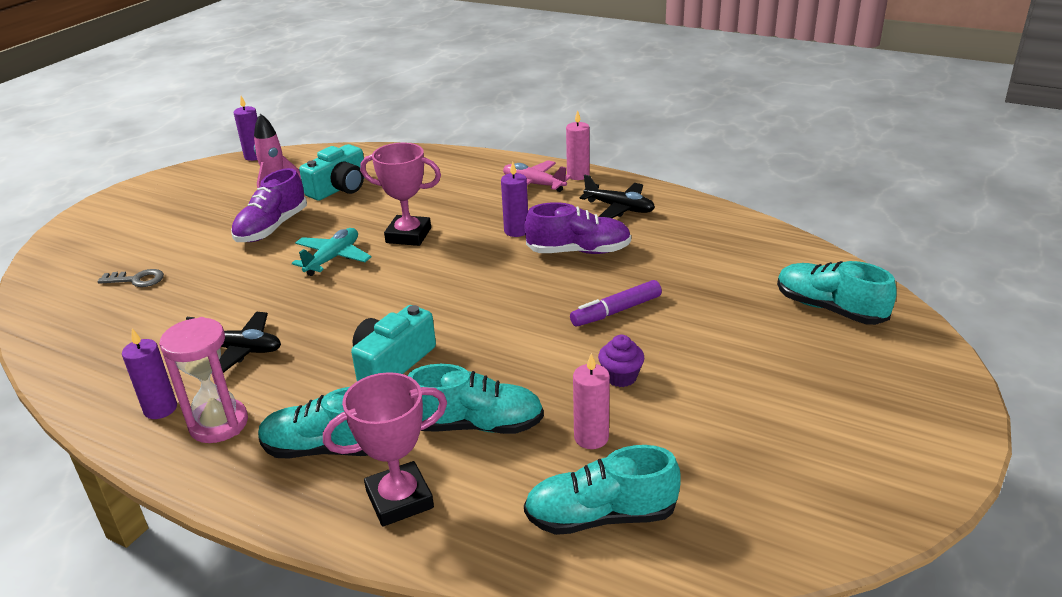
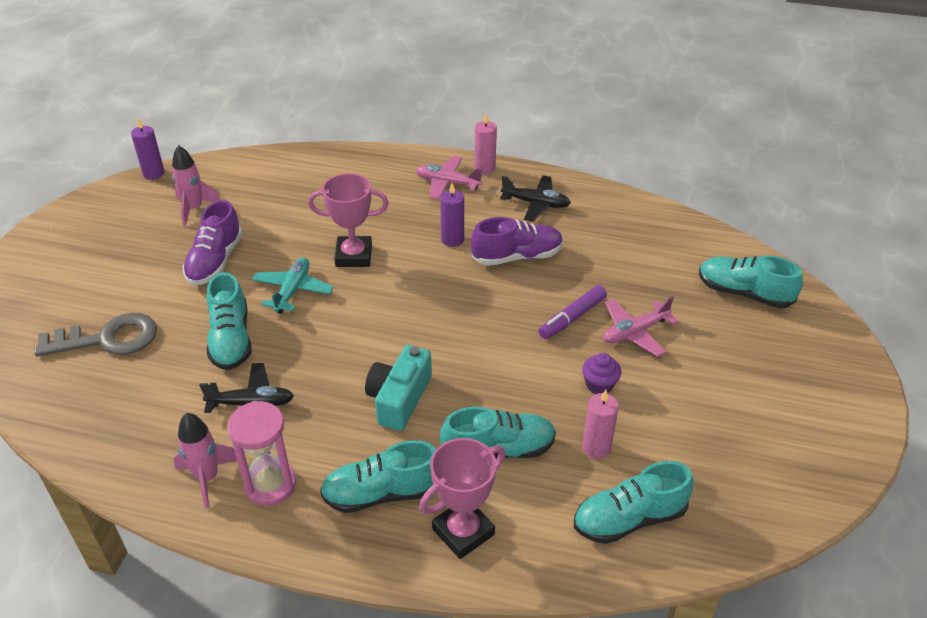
camera: 15 degrees left, 10 degrees up
grey key [97,269,164,287] -> grey key [34,313,157,357], size x1.86
purple candle [122,329,177,419] -> pink rocket [173,413,237,509]
turquoise camera [299,144,364,201] -> none
none -> turquoise shoe [207,273,252,370]
none -> pink plane [603,296,679,357]

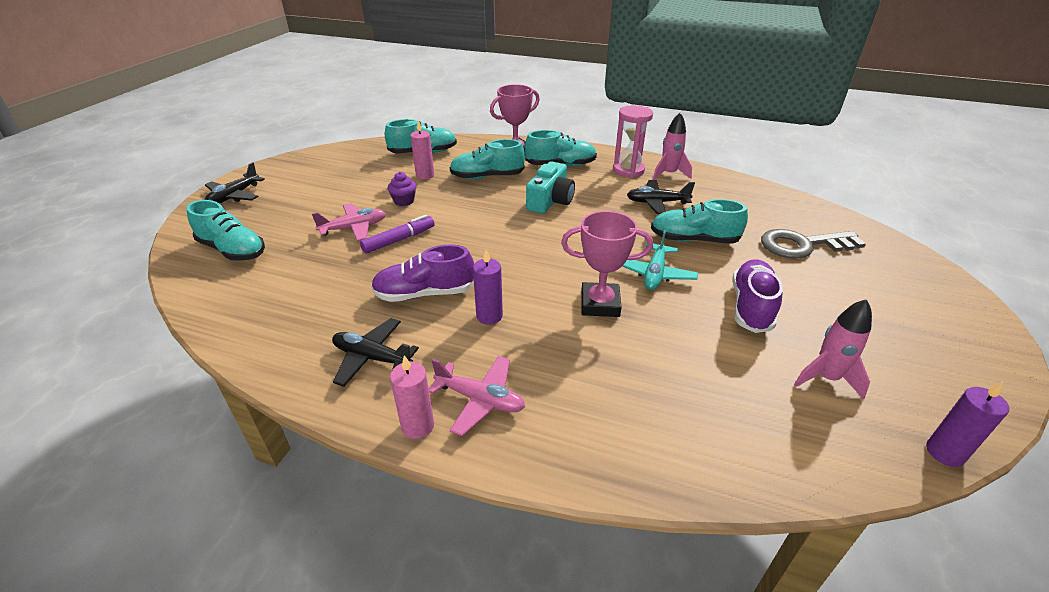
camera: 175 degrees left, 5 degrees down
turquoise shoe [207,273,252,370] -> turquoise shoe turned 75 degrees counterclockwise [651,199,748,244]
none -> black plane [205,162,265,203]

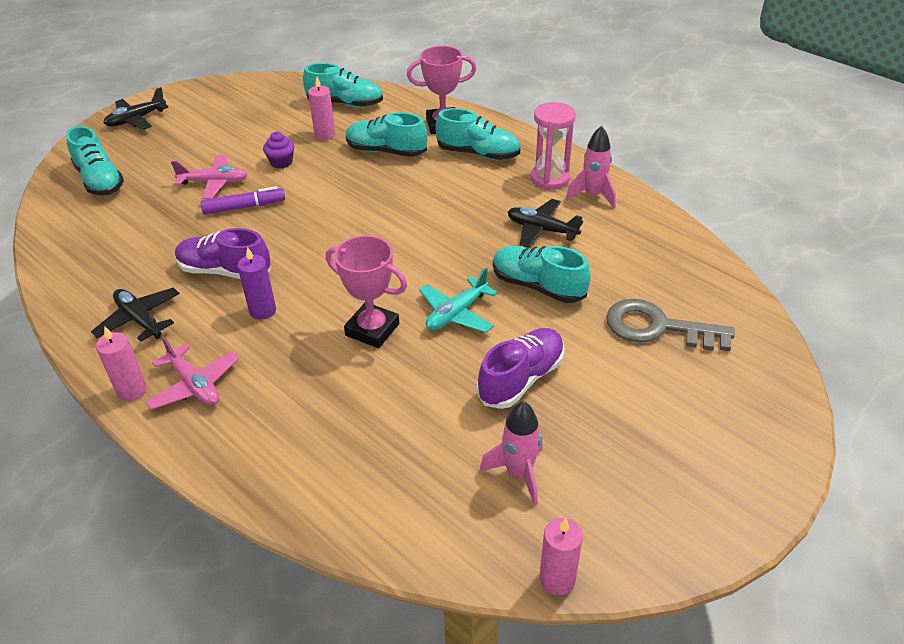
camera: 25 degrees right, 5 degrees up
turquoise camera [526,161,575,214] -> none
purple candle [926,382,1009,467] -> pink candle [539,518,583,595]

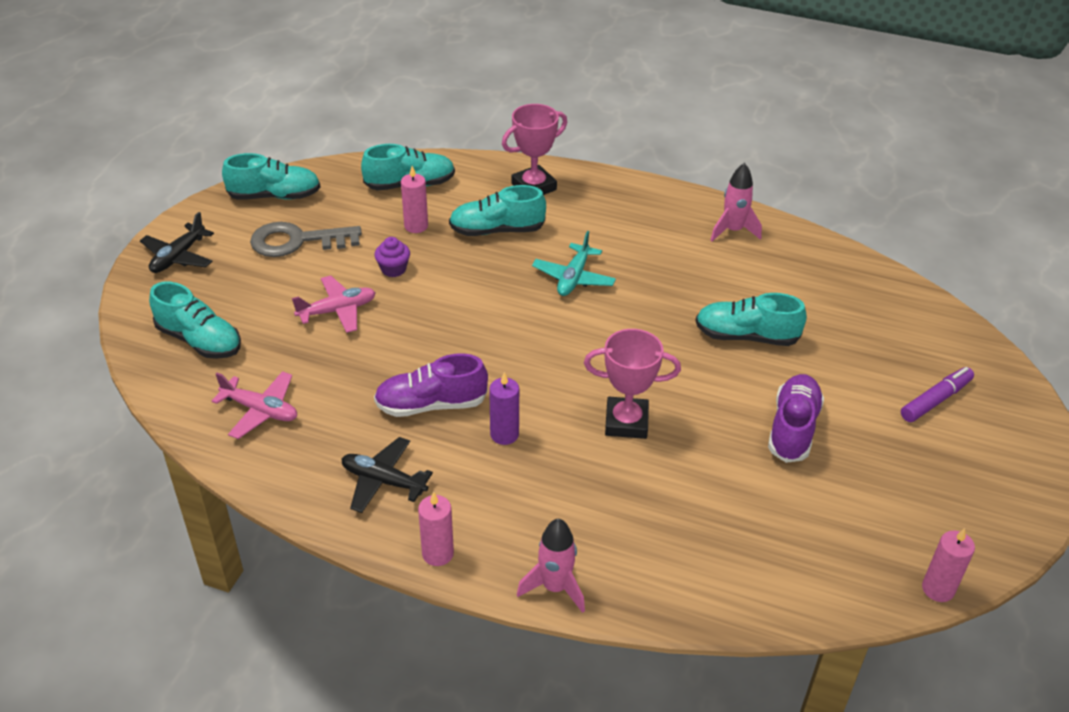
camera: 25 degrees left, 0 degrees up
pink plane [145,336,239,410] -> pink plane moved to [212,371,297,439]
purple marker [201,186,285,215] -> purple marker moved to [901,367,974,422]
turquoise plane [419,268,498,333] -> turquoise plane moved to [532,231,616,296]
turquoise shoe [436,108,520,160] -> turquoise shoe moved to [222,153,321,200]
pink rocket [480,401,543,506] -> pink rocket moved to [517,518,585,613]
black plane [508,199,583,248] -> none
pink hourglass [530,102,576,190] -> none
grey key [606,299,735,351] -> grey key moved to [250,222,362,257]

